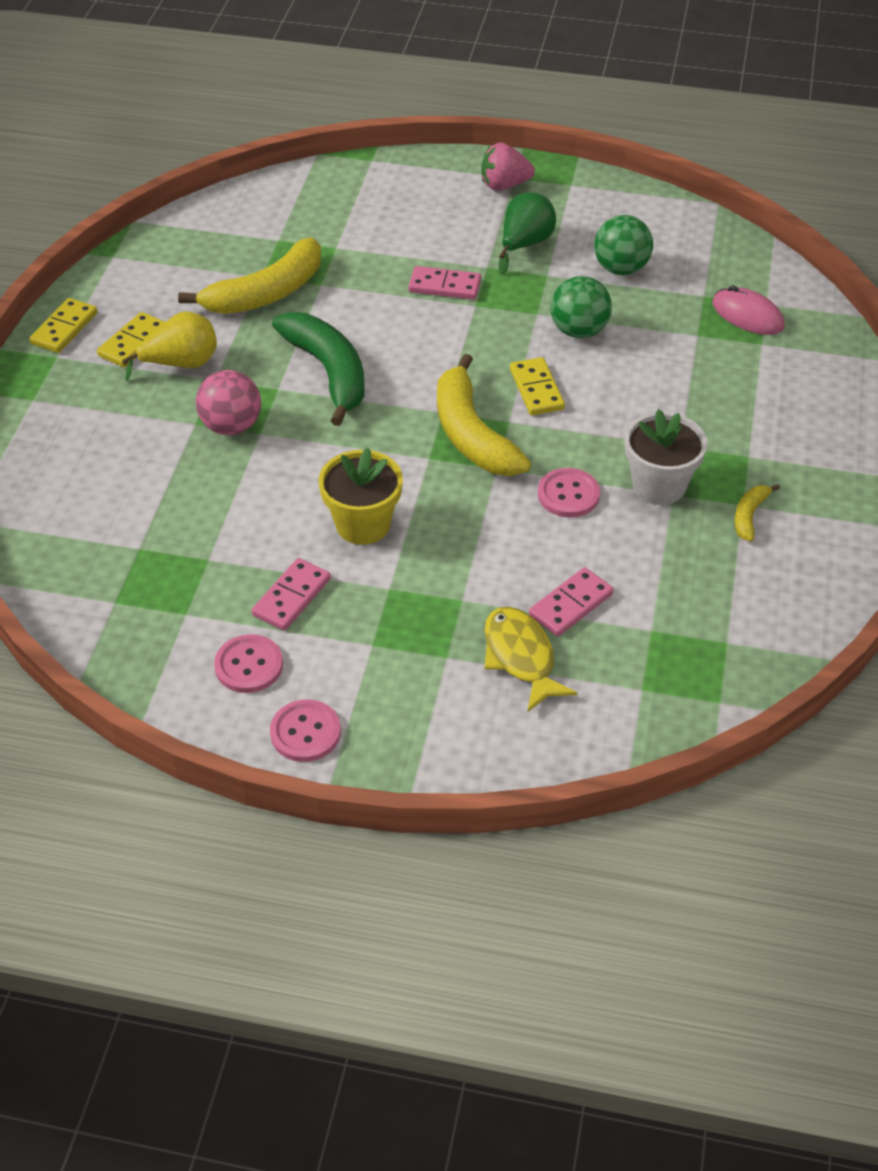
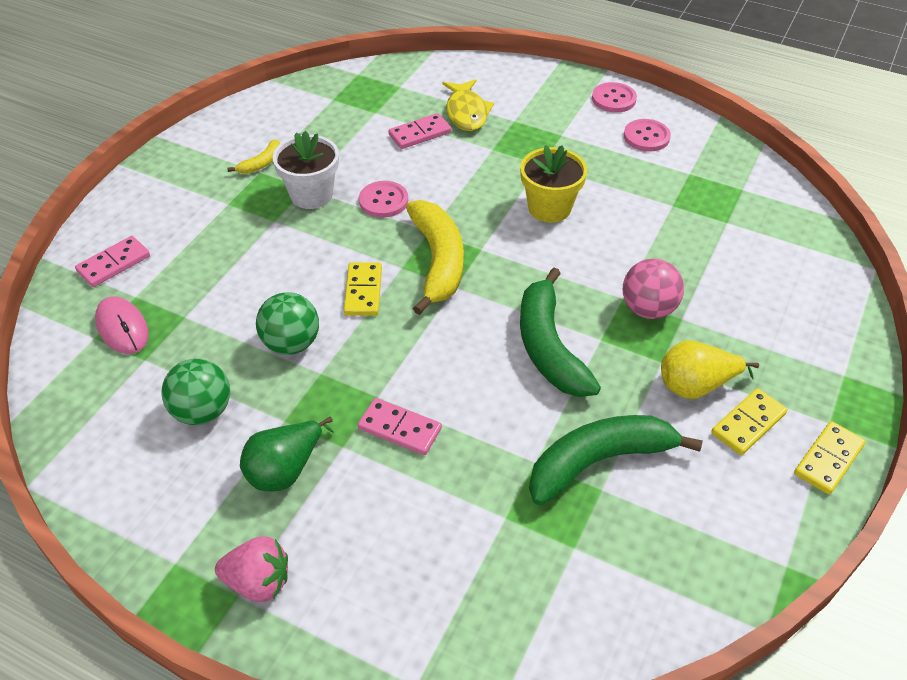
camera: 165 degrees left, 0 degrees up
yellow banana [178,237,321,314] -> green banana [529,415,703,506]
pink domino [252,558,331,631] -> pink domino moved to [75,236,150,287]

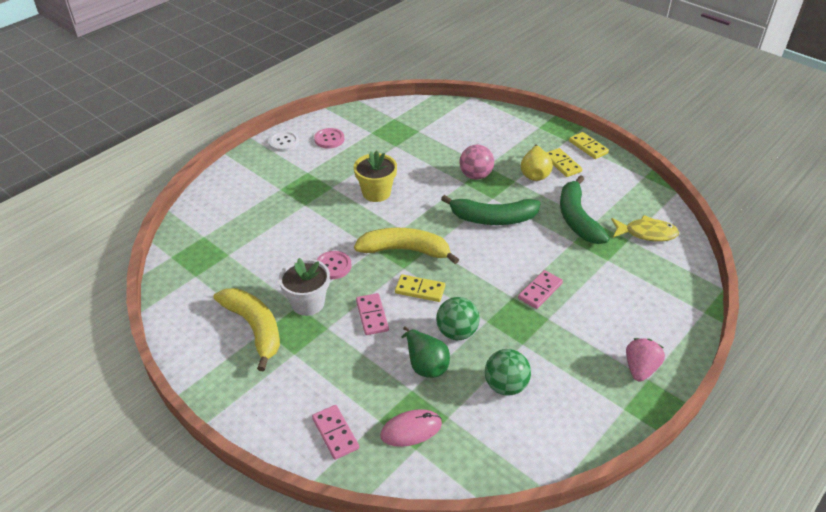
camera: 75 degrees left, 5 degrees down
yellow banana [227,139,280,174] -> yellow banana [213,288,280,371], size x2.16
green pear [240,417,334,491] -> green pear moved to [401,326,450,378]
pink domino [388,113,451,149] -> pink domino moved to [356,293,389,335]
yellow fish [442,79,494,131] -> yellow fish moved to [611,215,679,242]
pink button [592,82,637,113] -> white button [268,131,299,152]

